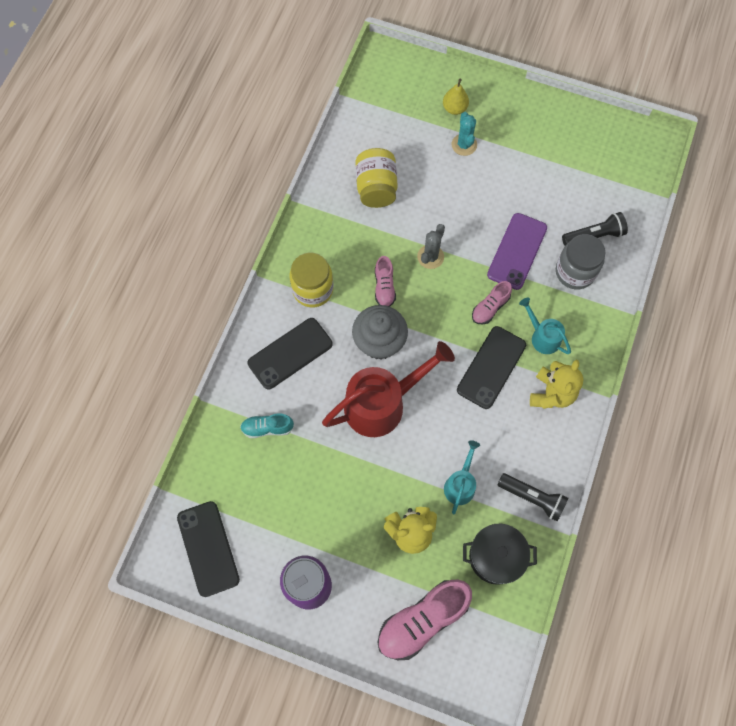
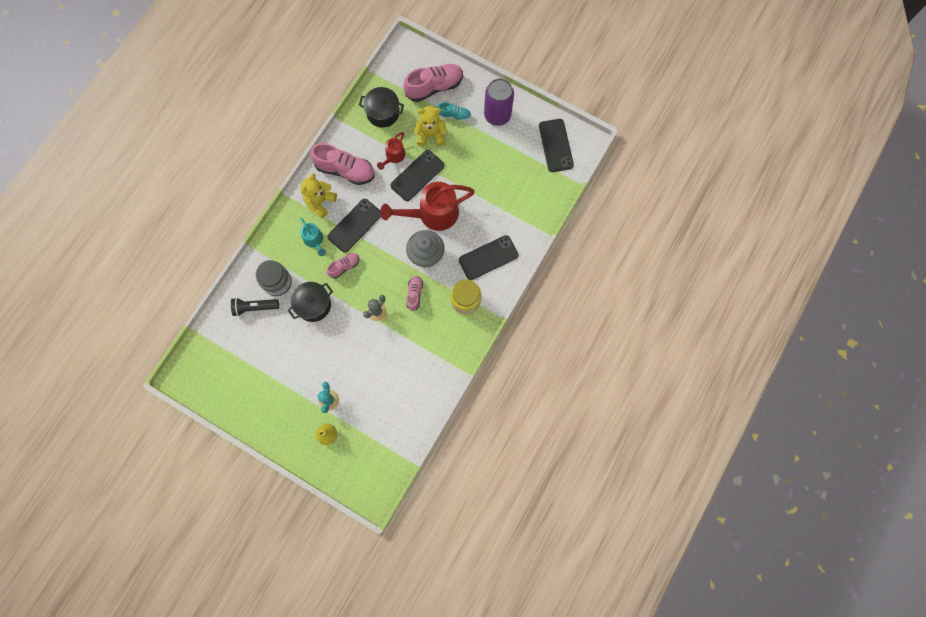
camera: 170 degrees left, 5 degrees up
turquoise shoe [240,413,294,438] -> turquoise shoe moved to [437,102,471,121]
yellow jar [355,148,398,208] -> none
turquoise watering can [444,440,480,514] -> red watering can [377,132,405,170]
purple phone [487,213,547,290] -> black pot [287,282,333,322]
black flashlight [498,473,568,522] -> none
none -> pink shoe [310,143,375,185]
none -> black phone [390,150,445,201]

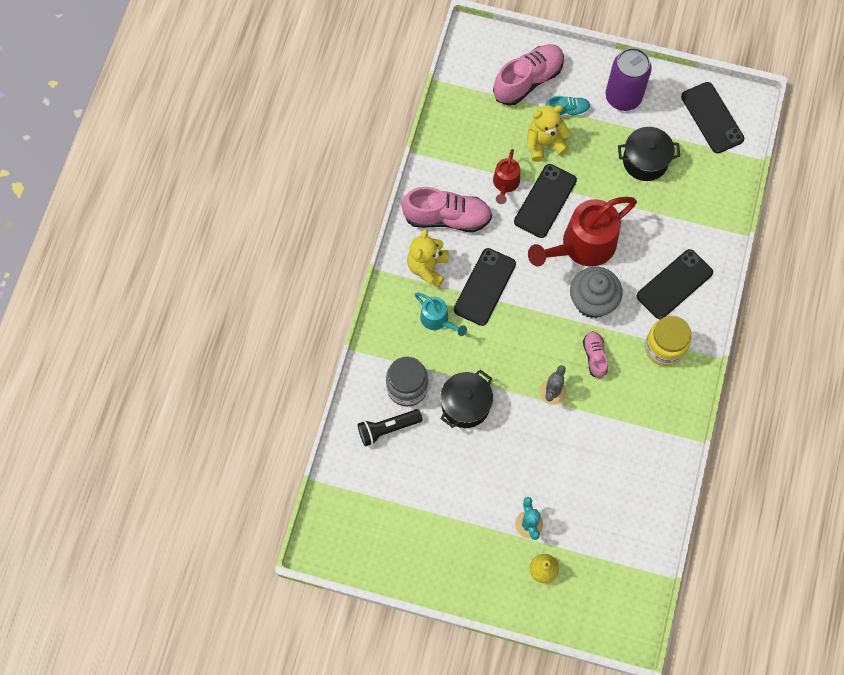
camera: 15 degrees left, 5 degrees down
pink shoe [327,253,359,278] -> none
black pot [359,87,404,128] -> black pot moved to [618,127,680,181]

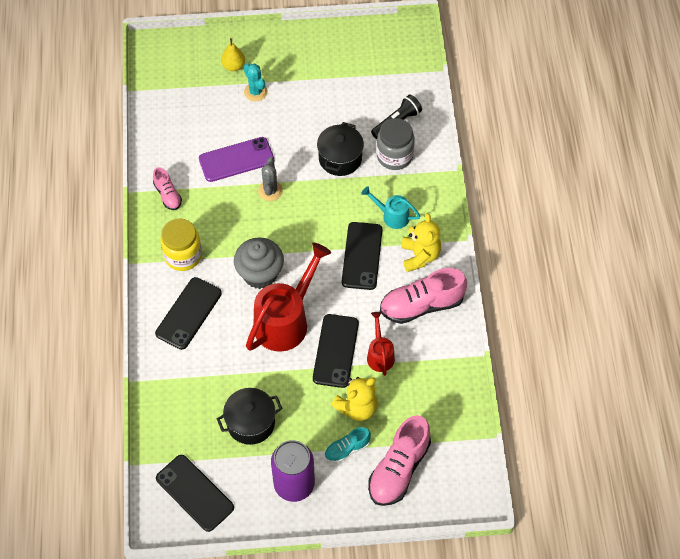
camera: 160 degrees right, 10 degrees down
pink shoe [583,331,608,379] -> pink shoe moved to [153,167,182,210]
none -> purple phone [199,137,274,182]

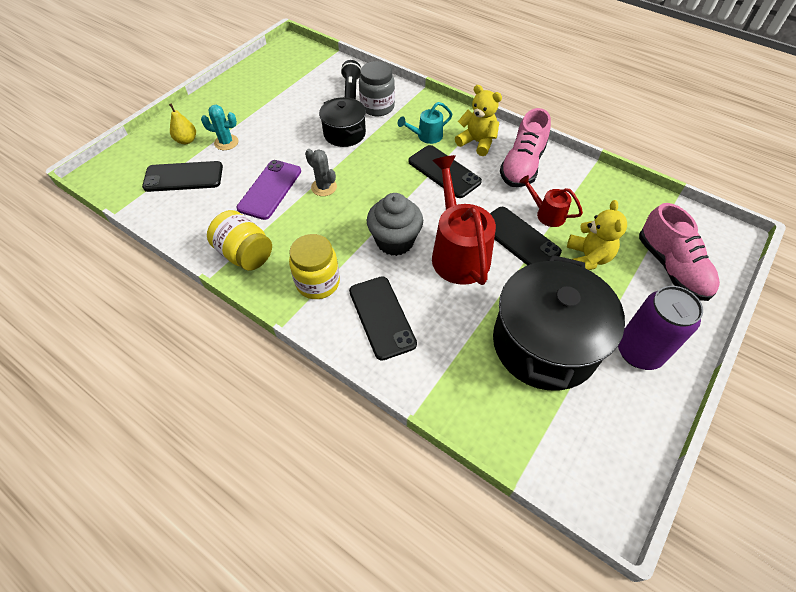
camera: 50 degrees left, 5 degrees down
pink shoe [153,167,182,210] -> yellow jar [207,210,272,271]
black phone [156,455,234,532] -> black phone moved to [142,161,223,192]
black pot [217,388,283,445] -> black pot [493,255,625,390], size x1.84
turquoise shoe [325,427,371,463] -> none

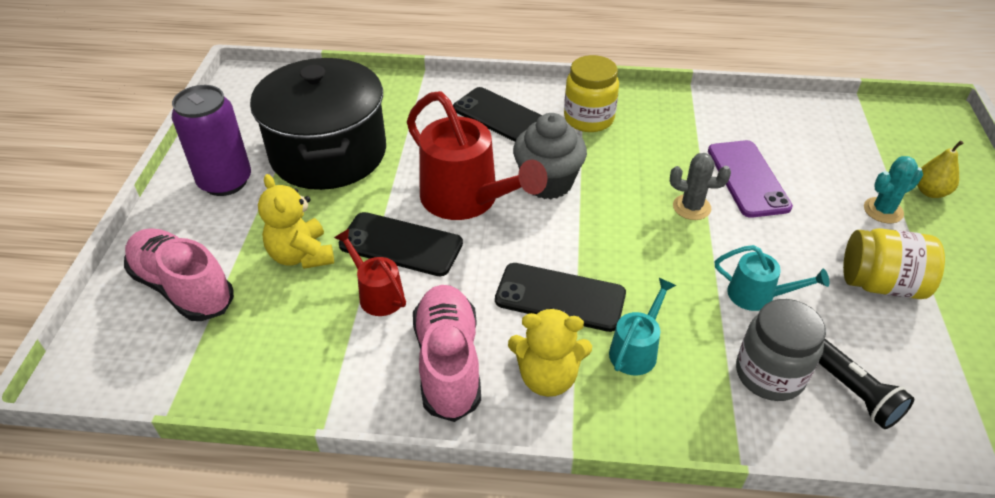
camera: 150 degrees right, 10 degrees down
black phone [142,161,223,192] -> none
yellow jar [207,210,272,271] -> yellow jar moved to [843,228,945,299]
black pot [319,97,366,147] -> turquoise watering can [715,245,829,311]
red watering can [519,175,583,227] -> red watering can turned 135 degrees counterclockwise [334,229,406,316]

